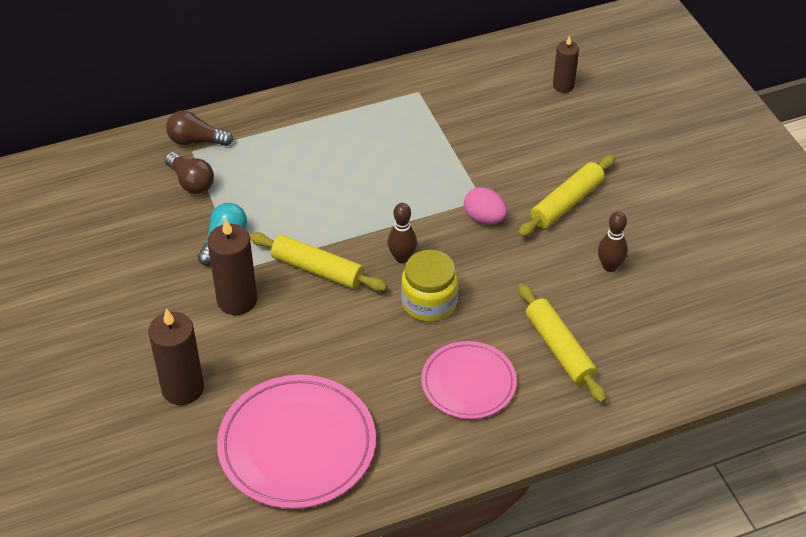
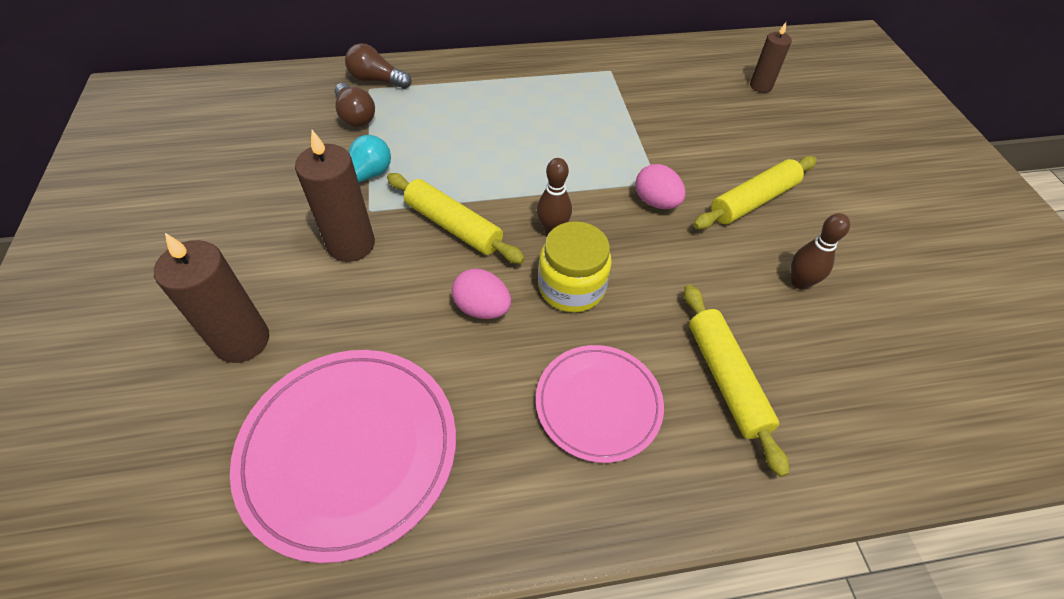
camera: 10 degrees right, 5 degrees up
none -> pink egg [452,269,511,319]

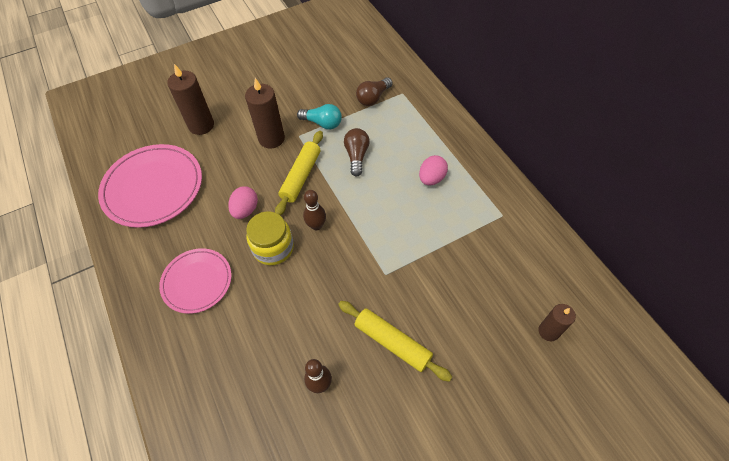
camera: 75 degrees right, 5 degrees up
brown light bulb [345,43,411,89] -> brown light bulb moved to [344,128,370,176]
pink egg [635,164,686,209] -> pink egg moved to [419,155,448,185]
yellow rolling pin [684,285,789,477] -> none

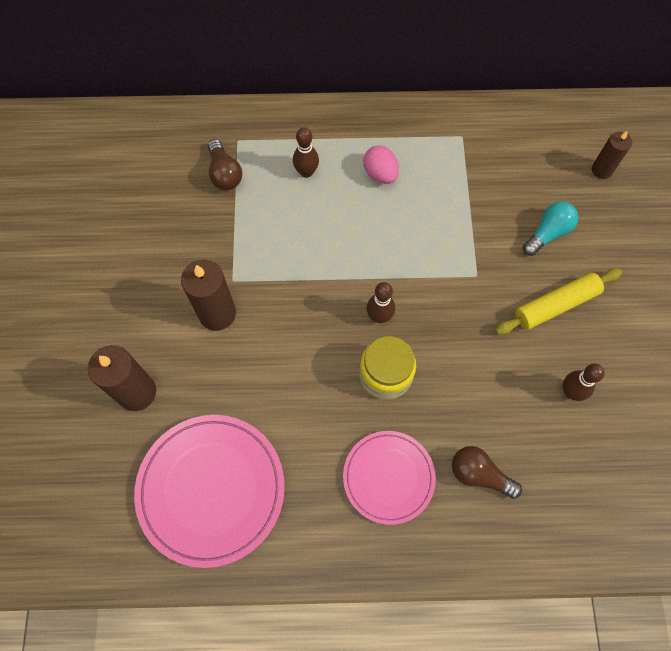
camera: 65 degrees left, 10 degrees up
pink egg [228,186,258,219] -> none
yellow rolling pin [275,131,323,215] -> none
turquoise light bulb [297,104,342,129] -> turquoise light bulb moved to [523,201,579,256]
brown light bulb [344,128,370,176] -> brown light bulb moved to [452,446,522,499]
none -> brown bowling pin [293,127,319,178]

